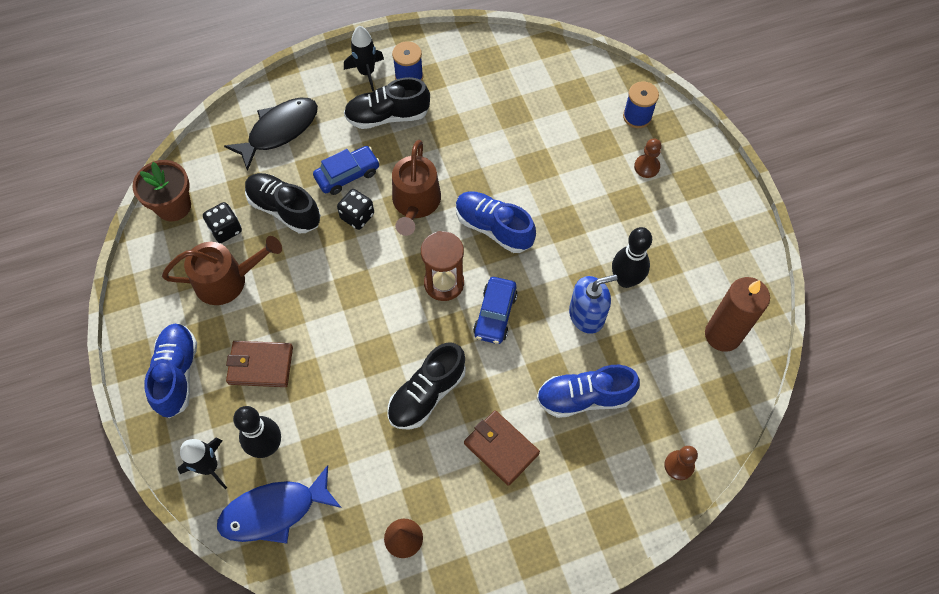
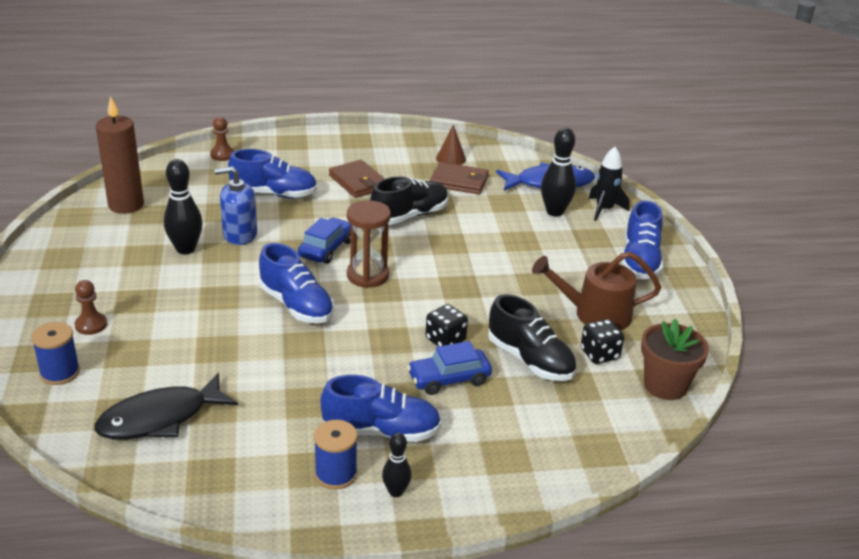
camera: 170 degrees left, 30 degrees down
black fish [224,97,318,171] -> black fish moved to [94,373,238,439]
brown wallet [226,341,293,387] -> brown wallet moved to [430,162,489,194]
black rocket [344,26,384,91] -> black bowling pin [382,433,412,497]
black shoe [344,77,430,129] -> blue shoe [320,375,441,442]
brown watering can [392,140,441,236] -> none

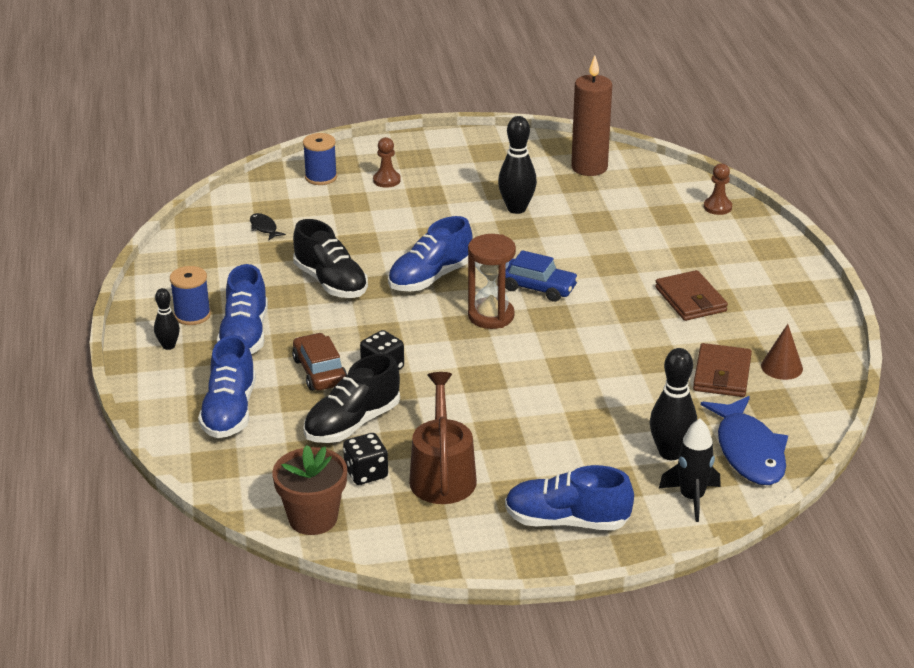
camera: 90 degrees right, 0 degrees up
black fish [94,373,238,439] -> black fish [250,213,286,240], size x0.44
blue soap dispenser [214,166,257,245] -> none
blue shoe [228,149,317,198] -> blue shoe moved to [198,335,256,438]
brown wallet [329,160,385,198] -> brown wallet turned 75 degrees counterclockwise [655,270,728,321]
black shoe [370,176,449,225] -> black shoe moved to [293,219,368,298]
blue car [407,341,492,395] -> brown car [292,333,347,391]

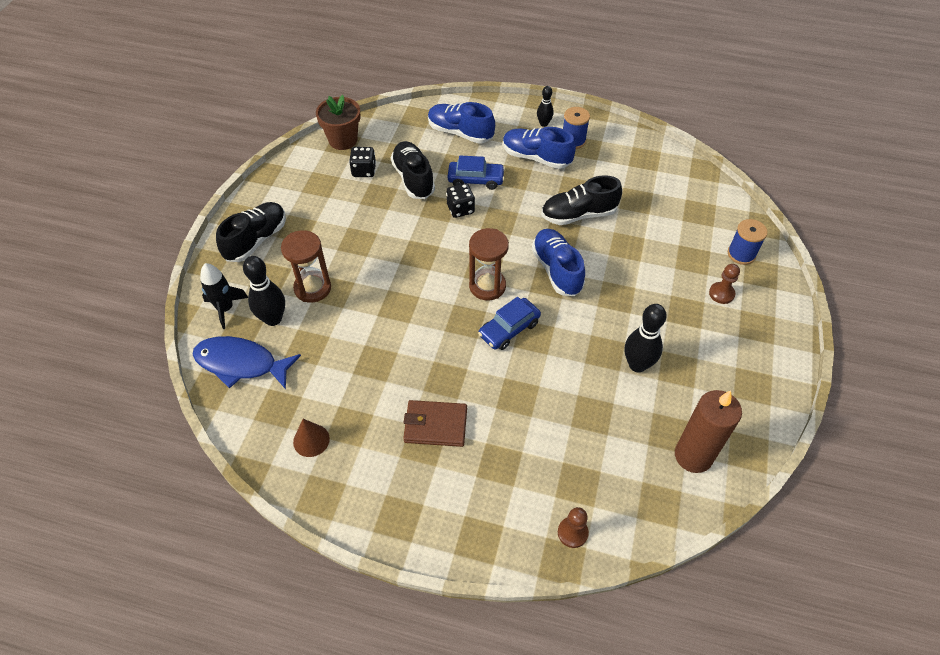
camera: 115 degrees right, 20 degrees up
black fish [250,213,286,240] -> none
brown car [292,333,347,391] -> blue car [448,156,505,190]
brown watering can [409,372,477,504] -> none
blue shoe [505,465,634,530] -> black shoe [216,202,286,262]
brown wallet [693,343,752,397] -> none
none -> brown hourglass [281,230,331,303]

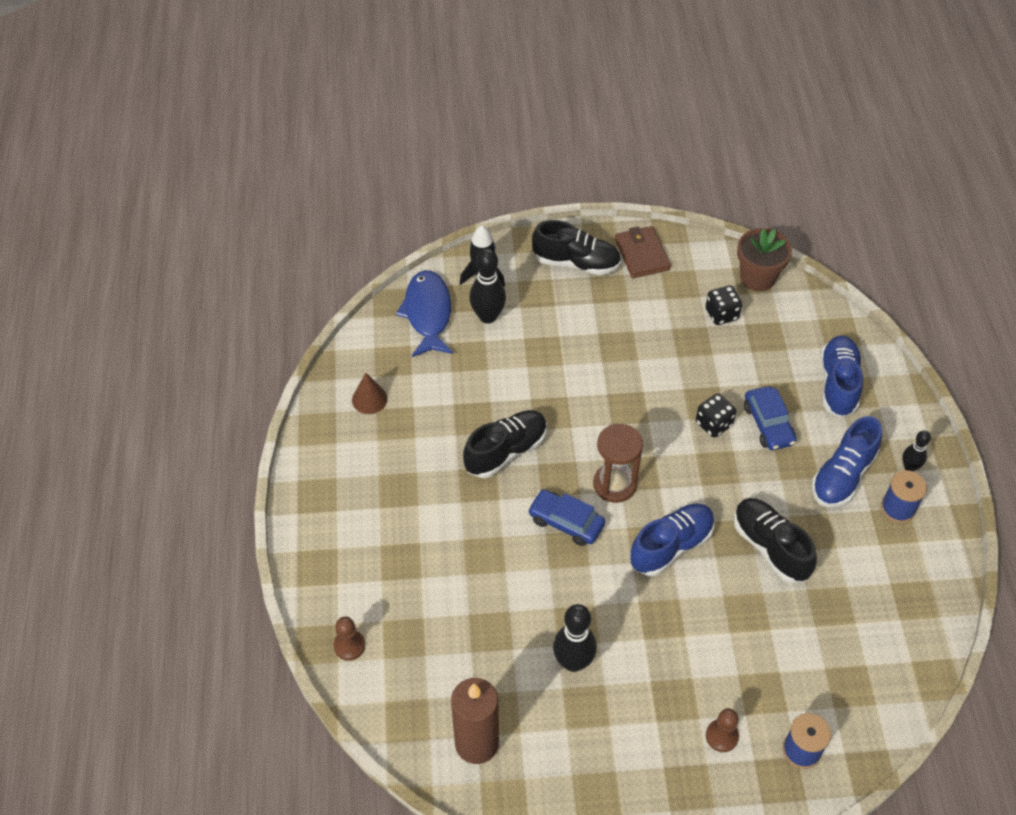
camera: 70 degrees right, 0 degrees up
brown hourglass [281,230,331,303] -> none
black shoe [391,141,435,199] -> black shoe moved to [463,410,547,478]
brown wallet [403,400,467,447] -> brown wallet moved to [615,226,671,278]
blue shoe [503,127,576,169] -> blue shoe turned 150 degrees counterclockwise [812,416,882,507]

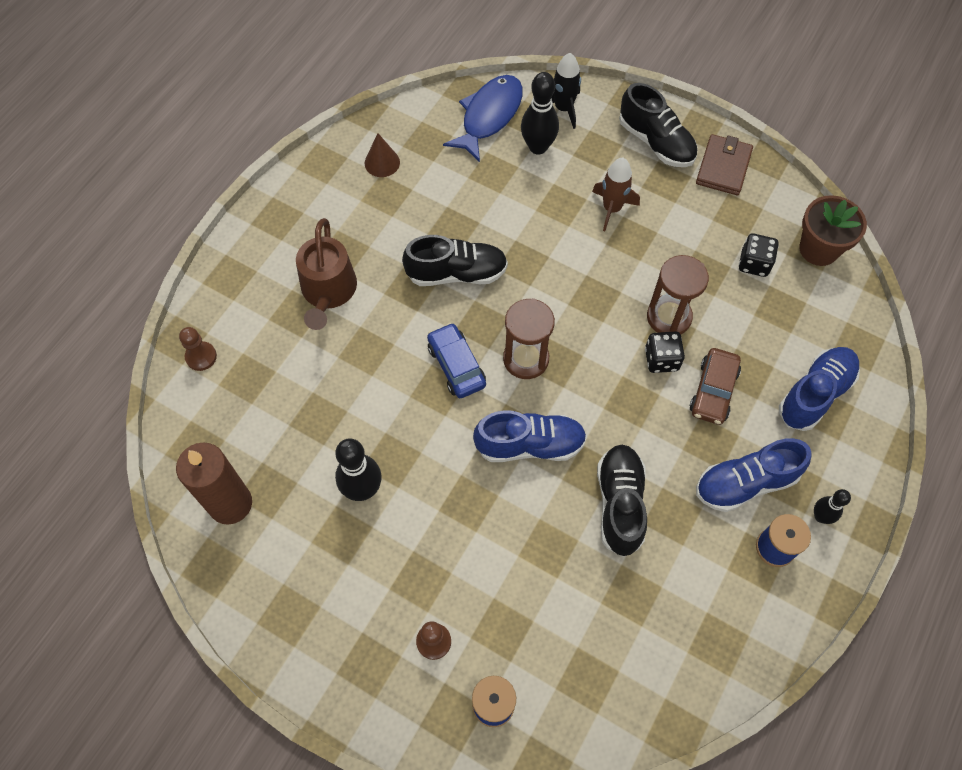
camera: 35 degrees right, 10 degrees up
blue car [744,386,797,450] -> brown car [690,348,741,425]
none -> brown watering can [296,218,357,330]
none -> brown rocket [592,158,640,231]
none -> brown hourglass [647,255,709,334]

